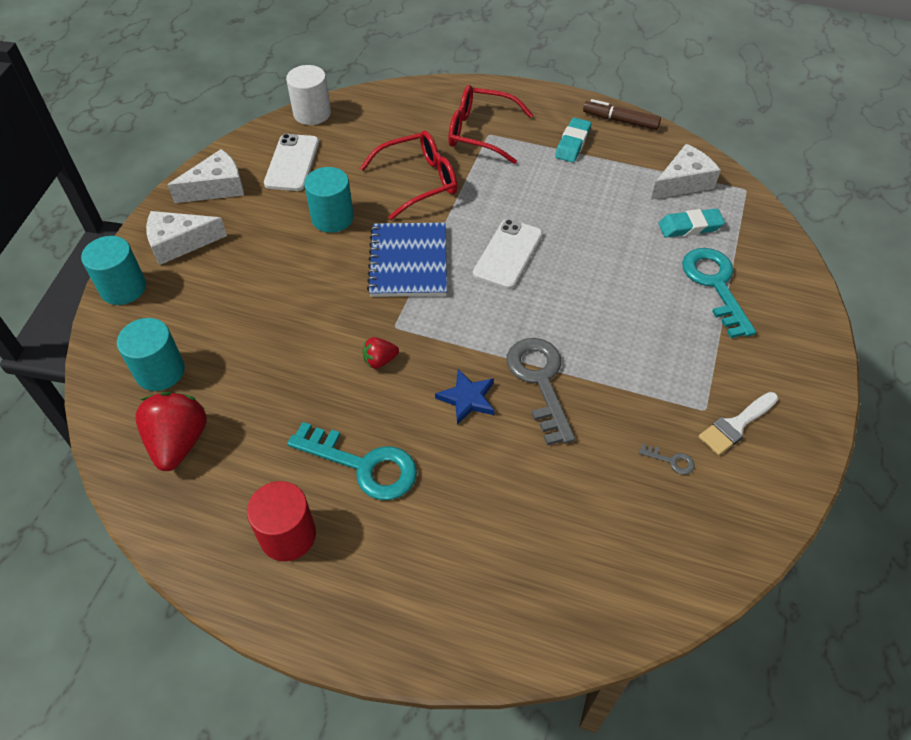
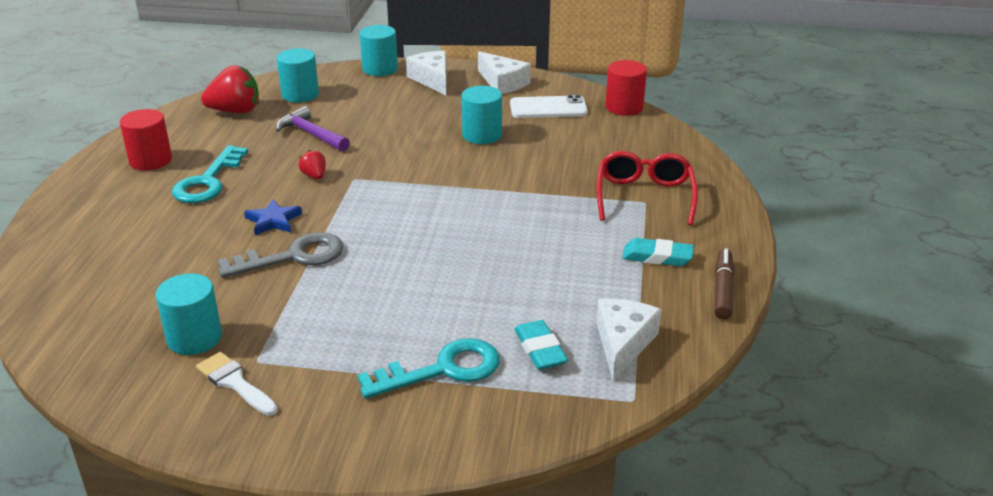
camera: 80 degrees right, 20 degrees down
white cylinder [286,65,331,125] -> red cylinder [605,60,647,116]
red glasses [360,130,457,220] -> none
blue notebook [367,223,447,297] -> none
white phone [473,219,543,289] -> none
grey key [639,444,695,474] -> turquoise cylinder [156,274,222,355]
white cheese [651,144,721,200] -> white cheese turned 120 degrees counterclockwise [597,299,661,381]
none -> purple hammer [276,106,350,151]

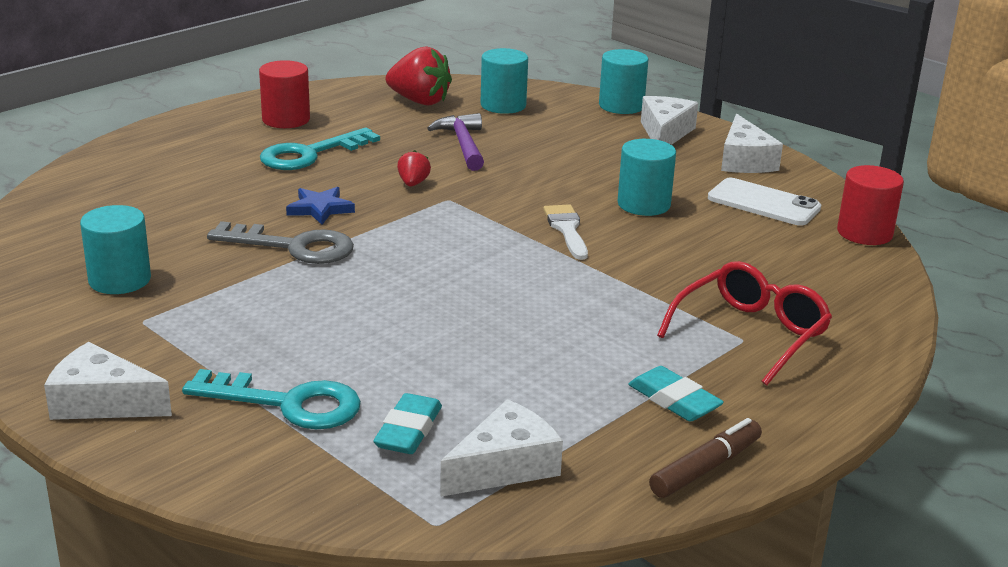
camera: 35 degrees right, 5 degrees down
white brush [196,352,278,416] -> white brush moved to [543,204,588,260]
none -> white cheese [44,342,172,420]

